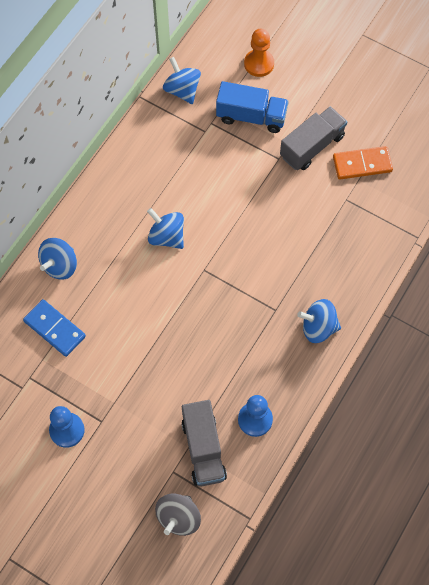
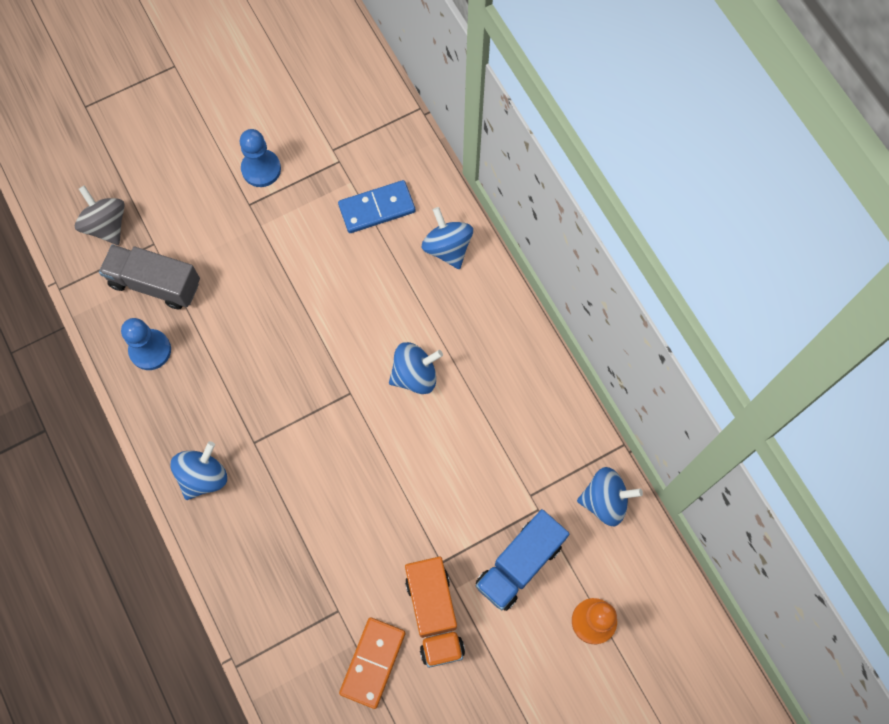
camera: 120 degrees right, 5 degrees up
grey truck [280,106,347,170] -> orange truck [405,557,465,668]

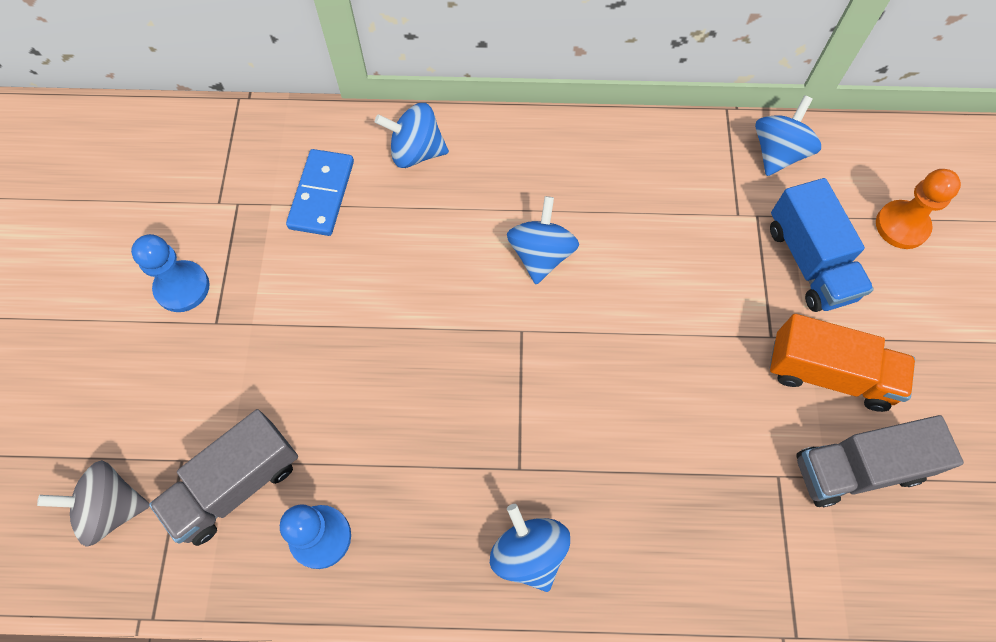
camera: 60 degrees left, 5 degrees down
orange domino [339,617,405,709] -> grey truck [796,415,964,507]

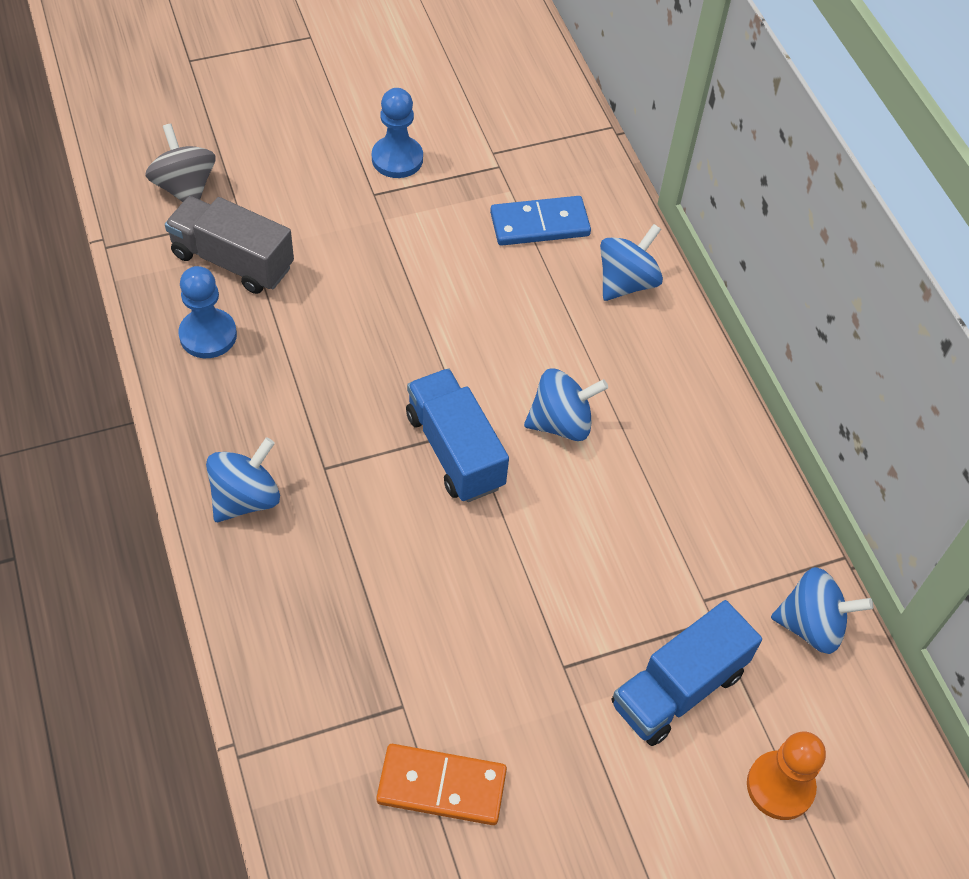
camera: 65 degrees right, 10 degrees down
blue spinning top [375,103,449,168] -> blue spinning top turned 60 degrees clockwise [600,224,663,301]
orange truck [770,314,915,412] -> none
grey truck [796,415,964,507] -> orange domino [376,744,507,825]
none -> blue truck [406,368,509,502]

